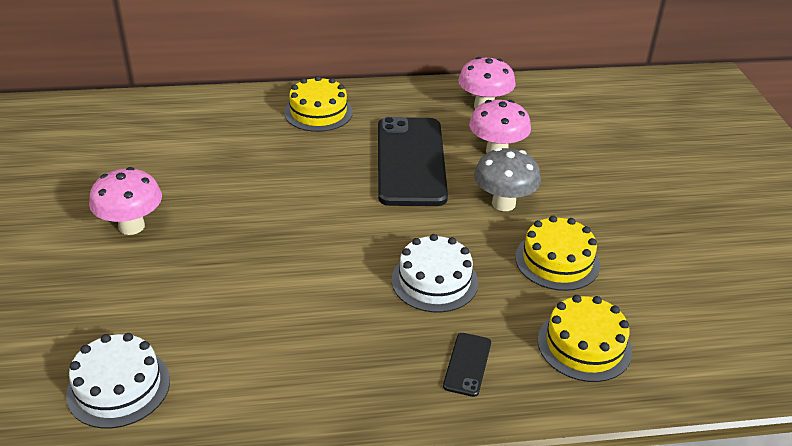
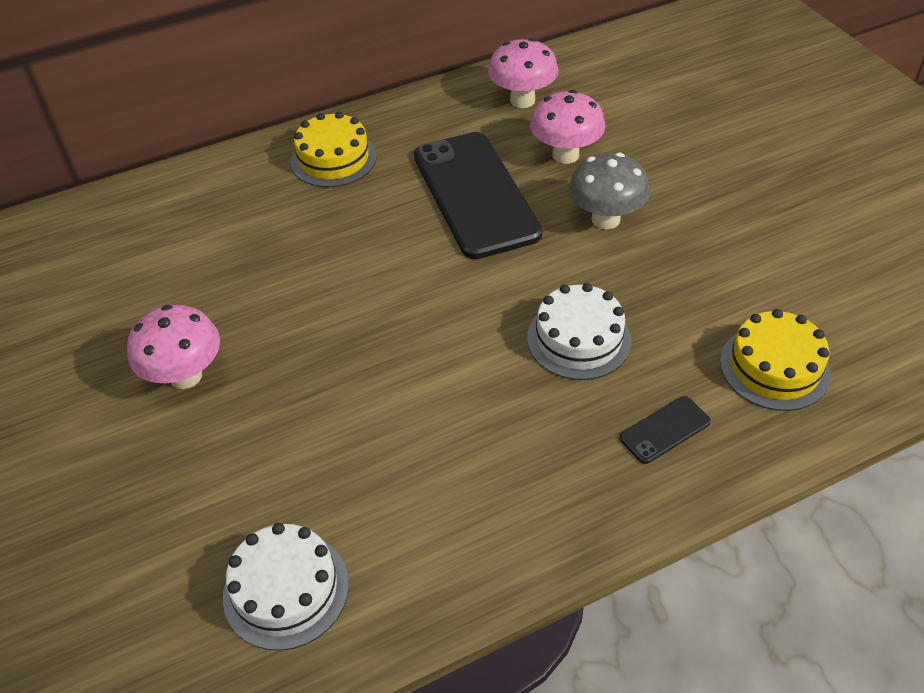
camera: 15 degrees left, 10 degrees up
black phone [443,333,491,397] -> black phone turned 60 degrees clockwise [620,396,711,464]
yellow cake [515,216,600,291] -> none

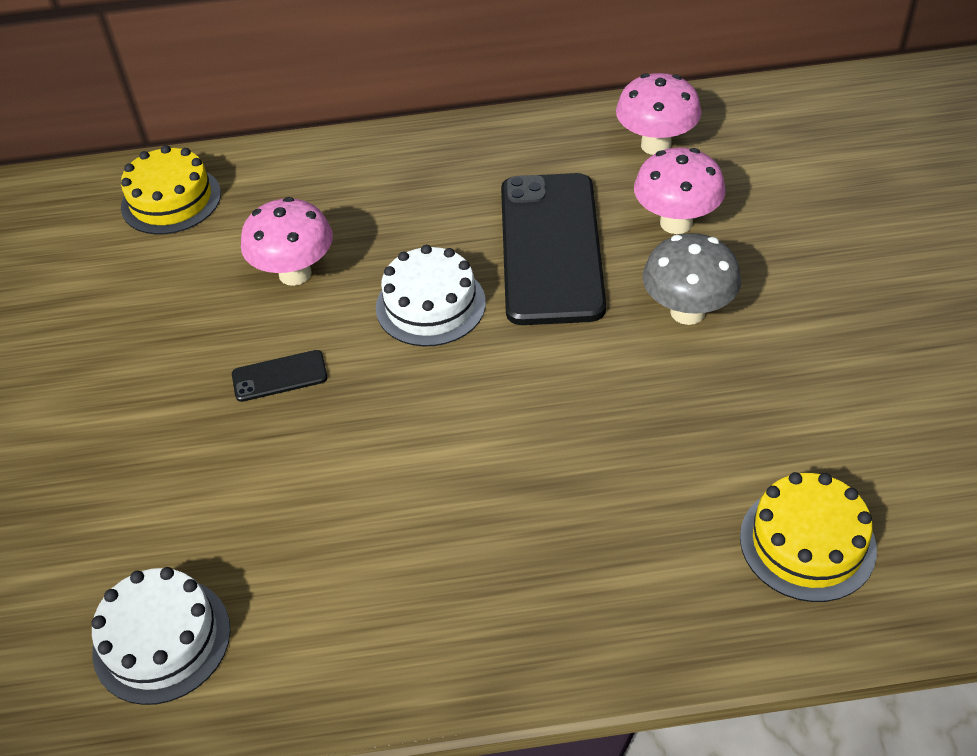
camera: 20 degrees right, 0 degrees up
pink mushroom [127,305,220,389] -> pink mushroom moved to [241,197,333,286]
yellow cake [291,112,377,187] -> yellow cake moved to [121,145,221,234]
white cake [527,283,632,380] -> white cake moved to [376,245,486,346]
black phone [620,396,711,464] -> black phone moved to [232,350,328,402]

